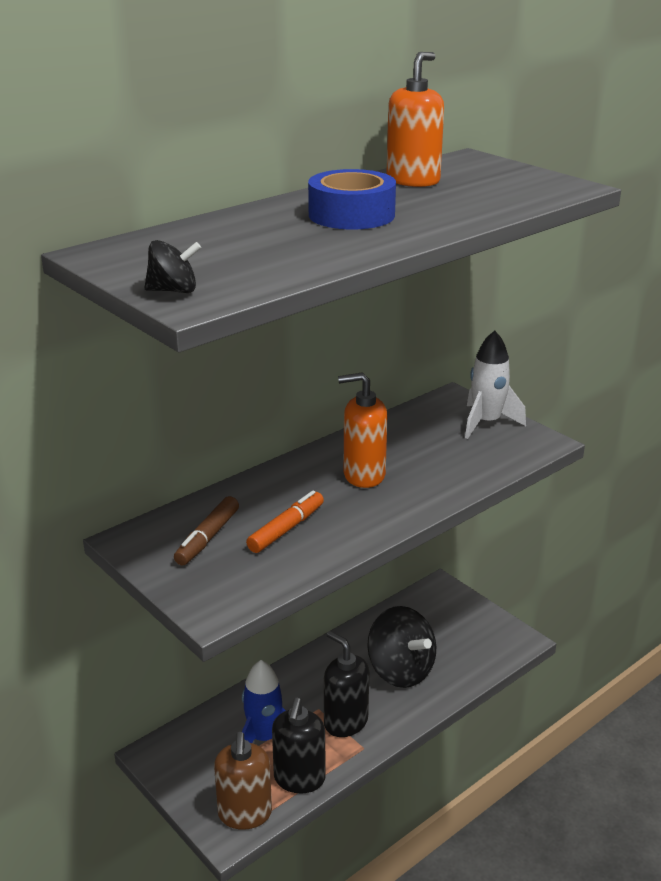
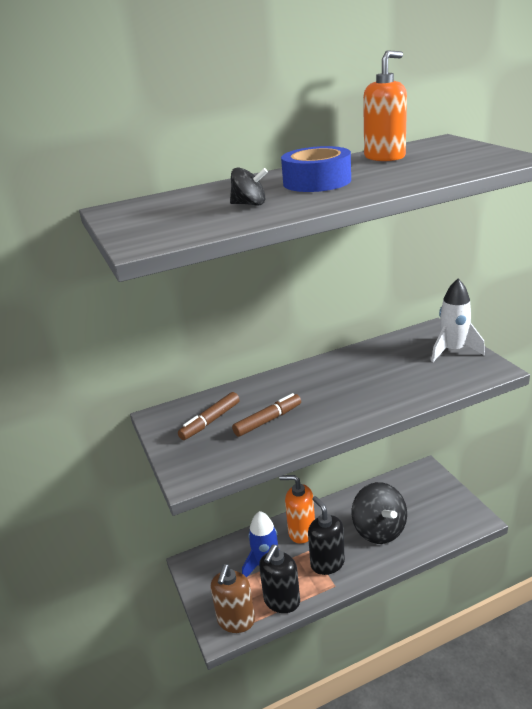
camera: 20 degrees right, 0 degrees up
black spinning top [144,240,201,293] -> black spinning top moved to [230,168,268,206]
orange marker [246,491,324,553] -> brown marker [232,393,301,437]
orange soap dispenser [338,372,387,488] -> orange soap dispenser moved to [279,475,315,544]

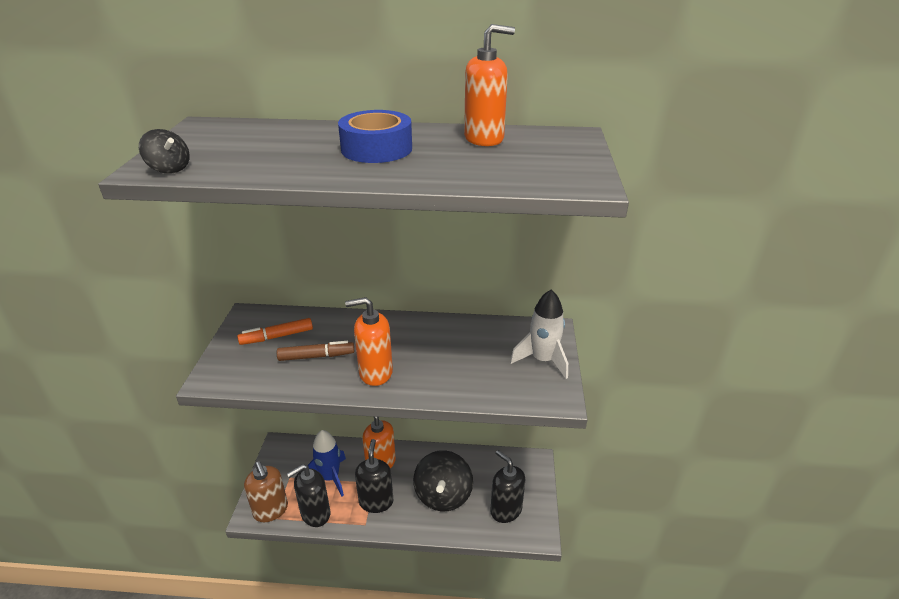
camera: 25 degrees right, 5 degrees up
brown marker [178,392,240,440] -> orange marker [237,318,313,345]
brown soap dispenser [211,564,255,633] -> brown soap dispenser turned 75 degrees counterclockwise [244,461,288,522]
black spinning top [230,168,268,206] -> black spinning top moved to [139,129,190,174]
none -> orange soap dispenser [345,297,393,386]
none -> black soap dispenser [490,450,526,523]

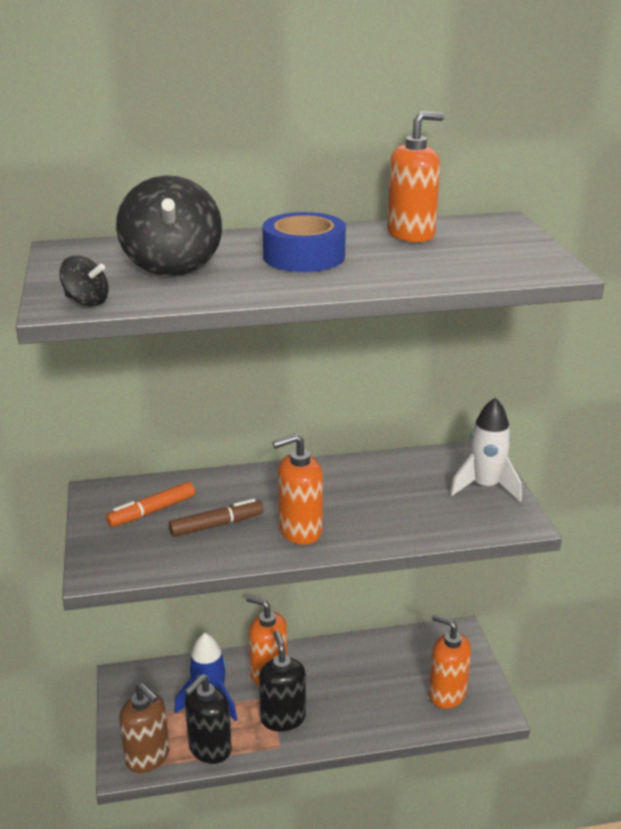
camera: 15 degrees left, 5 degrees down
black spinning top [413,450,473,511] -> black spinning top moved to [116,175,222,276]
black soap dispenser [490,450,526,523] -> orange soap dispenser [429,614,471,709]

